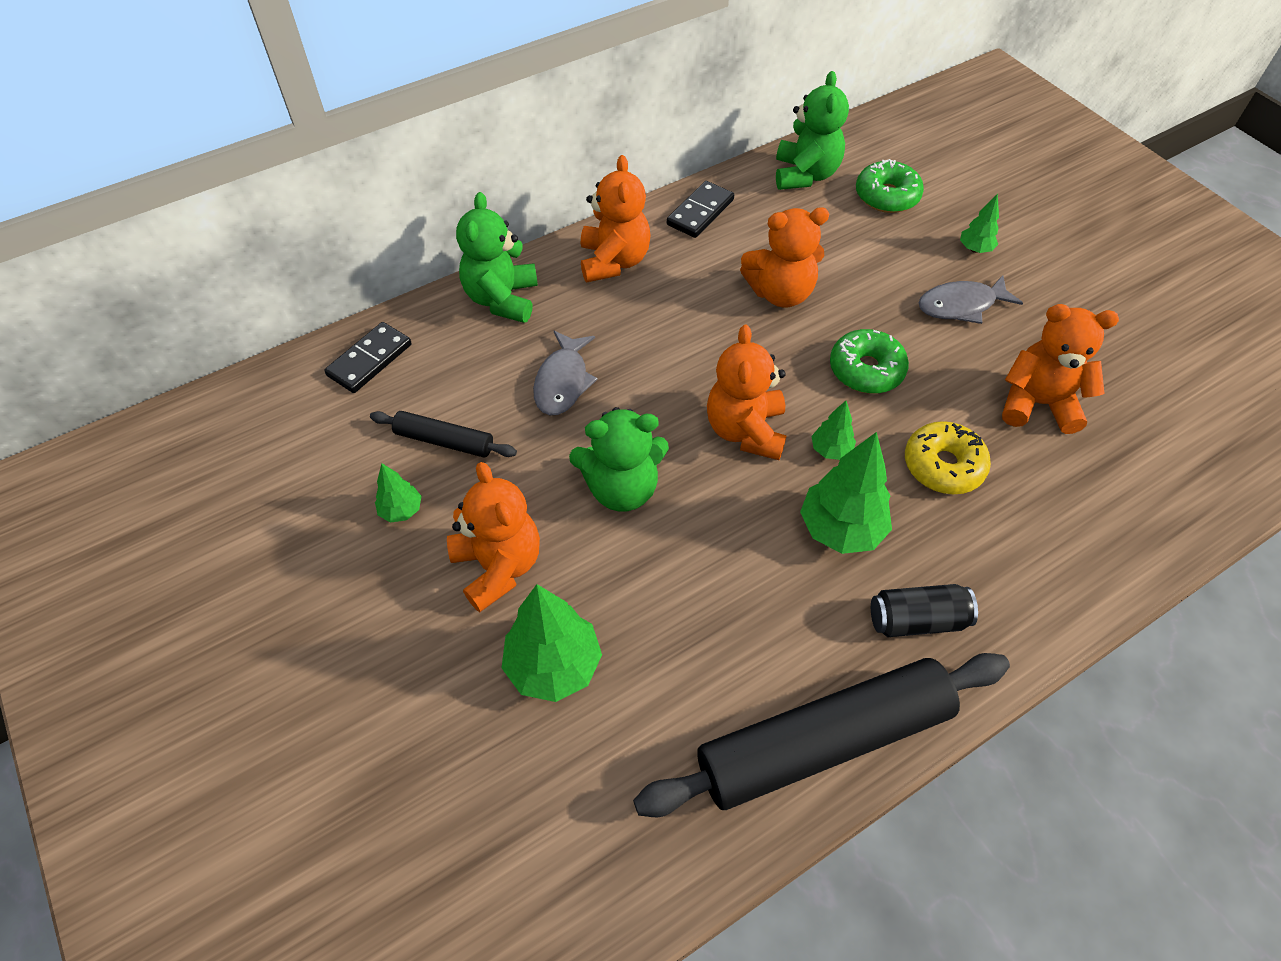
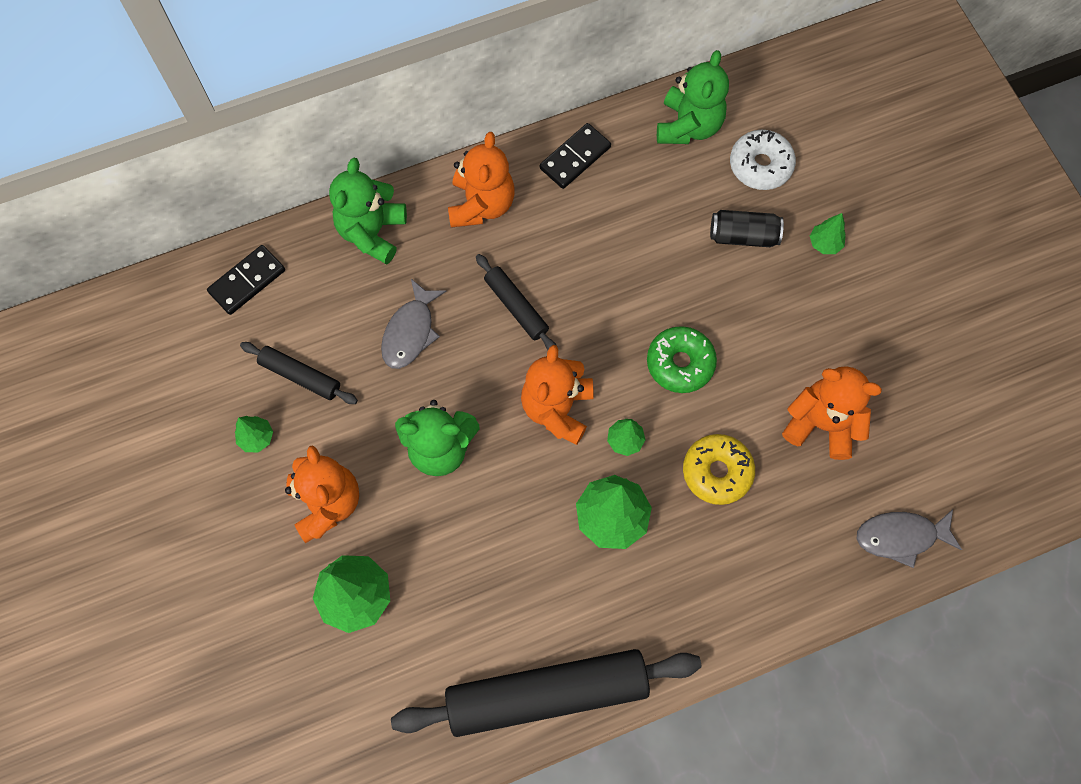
camera: 10 degrees right, 15 degrees up
orange teddy bear [740,207,829,307] -> none
green donut [856,159,924,213] -> white donut [730,130,796,190]
black can [871,584,978,637] -> black can moved to [710,210,784,247]
grey fish [918,275,1023,324] -> grey fish moved to [857,509,962,568]
none -> black rolling pin [476,254,556,350]

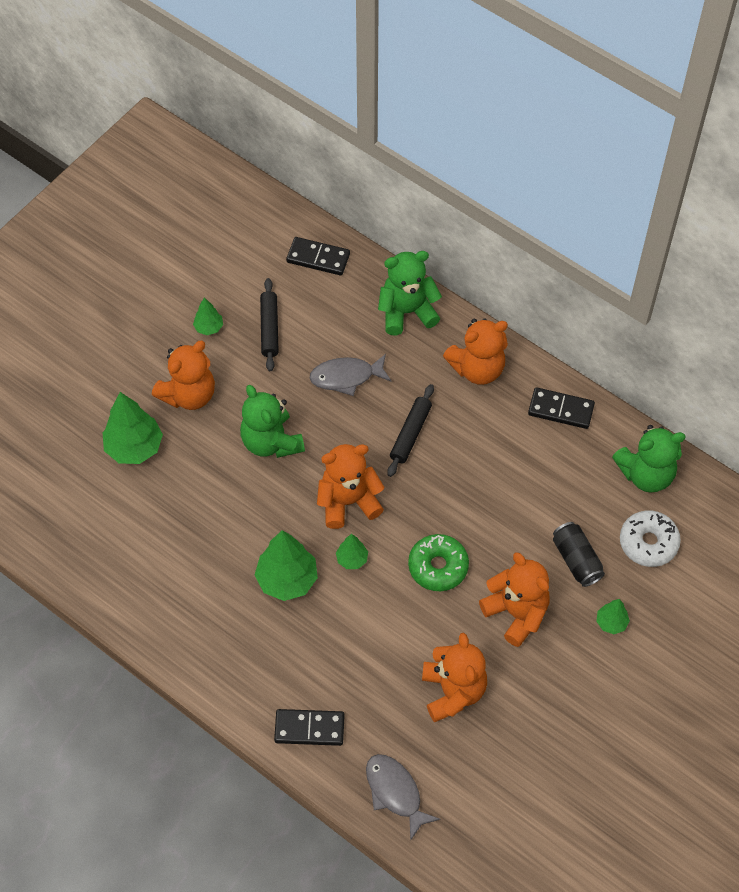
camera: 60 degrees right, 10 degrees down
black rolling pin [391,649,702,737] -> none
yellow donut [683,434,755,505] -> none
none -> black domino [274,709,345,746]
none -> orange teddy bear [479,552,549,647]

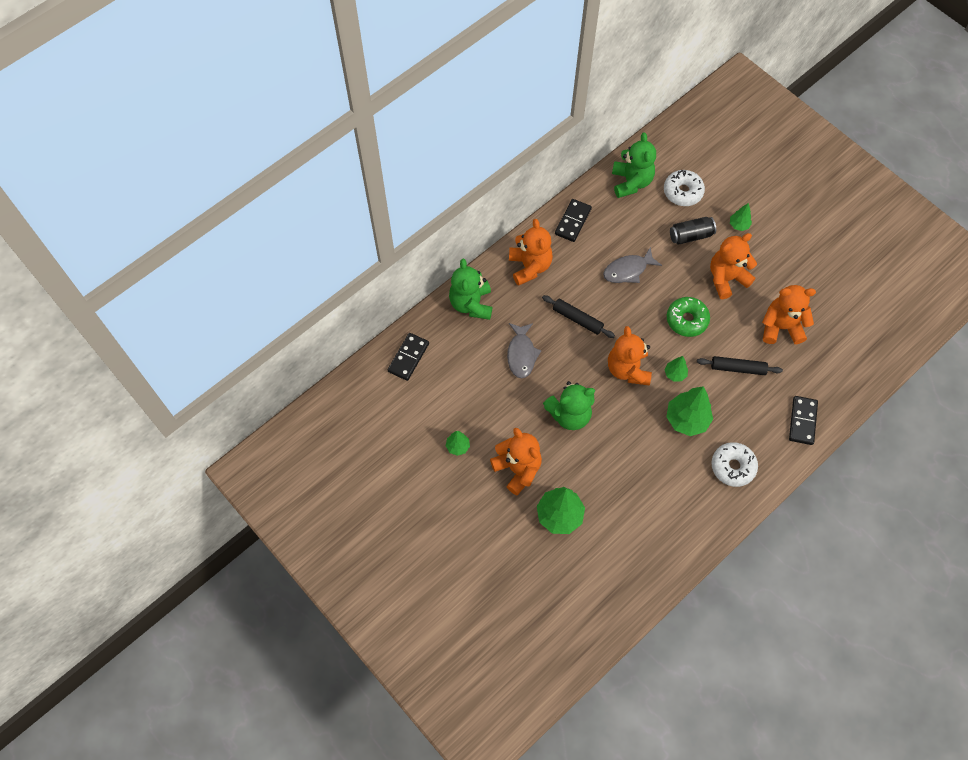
camera: 80 degrees left, 5 degrees up
black rolling pin [260,278,279,371] -> black rolling pin moved to [697,356,783,375]
grey fish [366,754,441,841] -> grey fish moved to [603,247,662,283]
none -> white donut [711,442,758,487]

